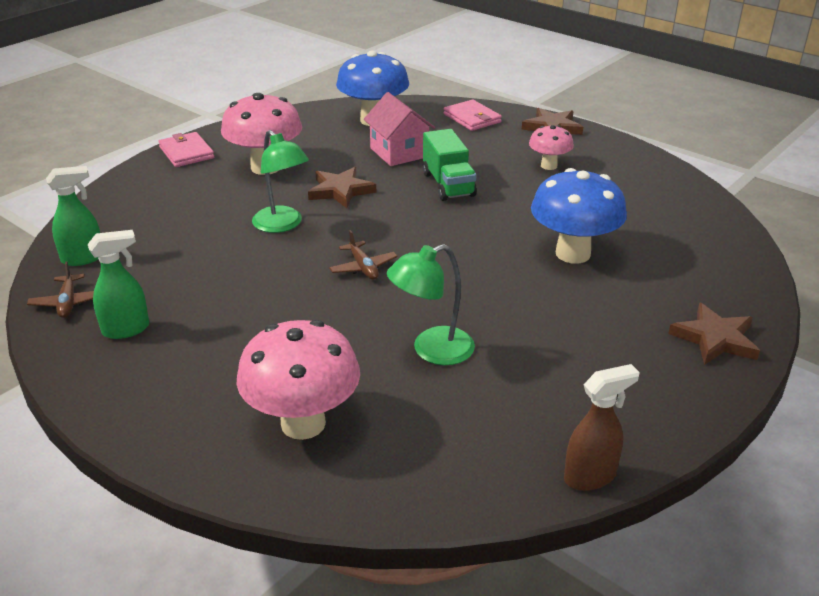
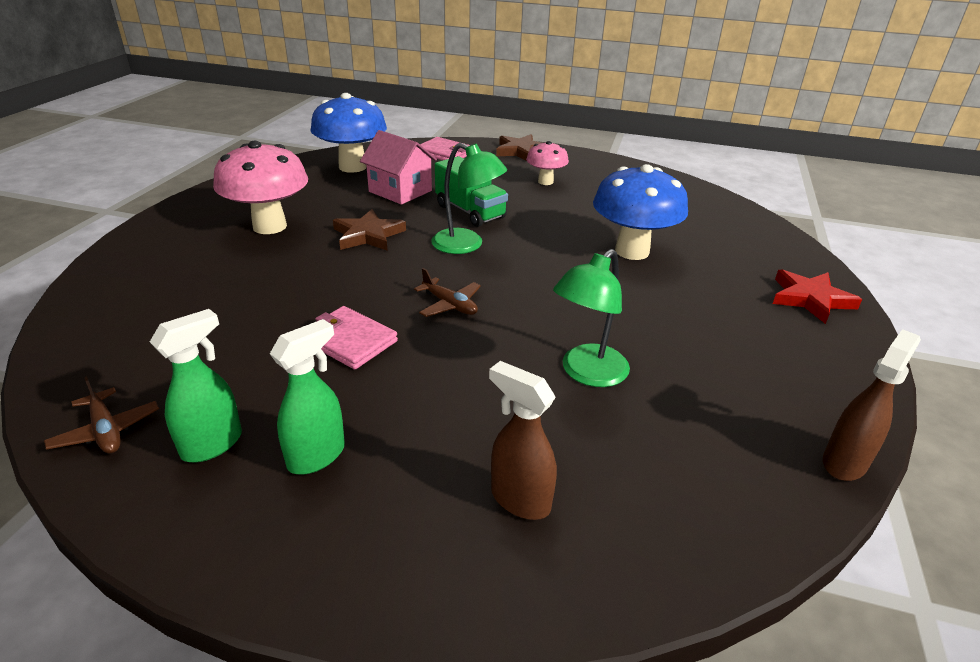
camera: 25 degrees left, 0 degrees up
green spray bottle [46,166,100,266] -> green spray bottle moved to [270,319,345,474]
pink wallet [158,132,214,167] -> pink wallet moved to [315,306,398,370]
pink mushroom [237,320,360,440] -> brown spray bottle [489,361,557,520]
green lamp [252,130,309,233] -> green lamp moved to [431,143,507,254]
brown star [668,303,760,365] -> red star [773,269,862,324]

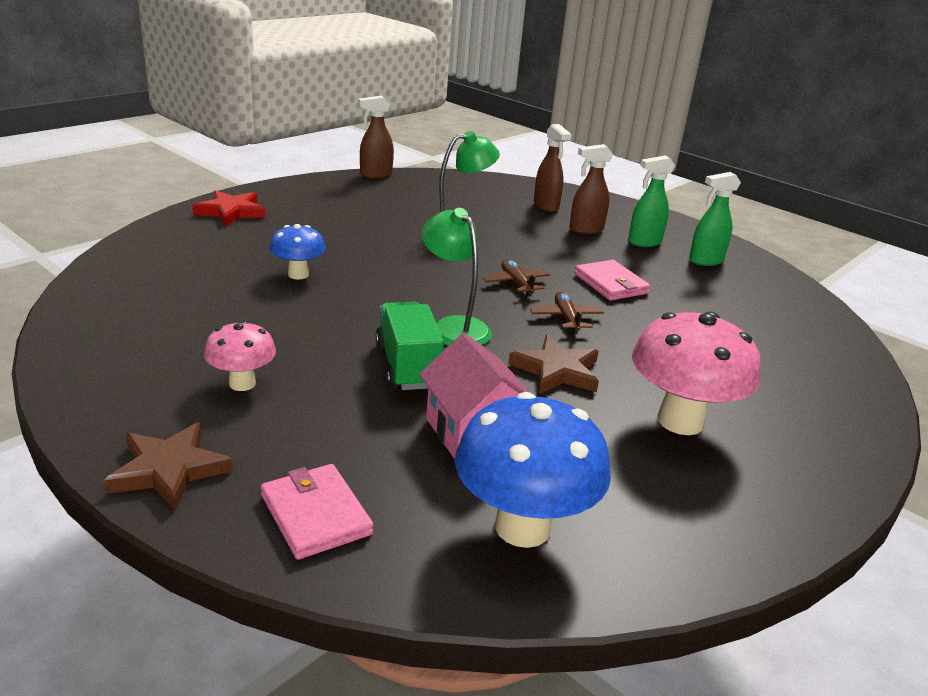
camera: 155 degrees left, 5 degrees down
brown plane [44,376,159,454] -> brown plane moved to [530,292,605,334]
blue mushroom [593,164,688,260] -> blue mushroom [270,224,326,280], size x0.56
none -> brown spray bottle [569,144,613,234]

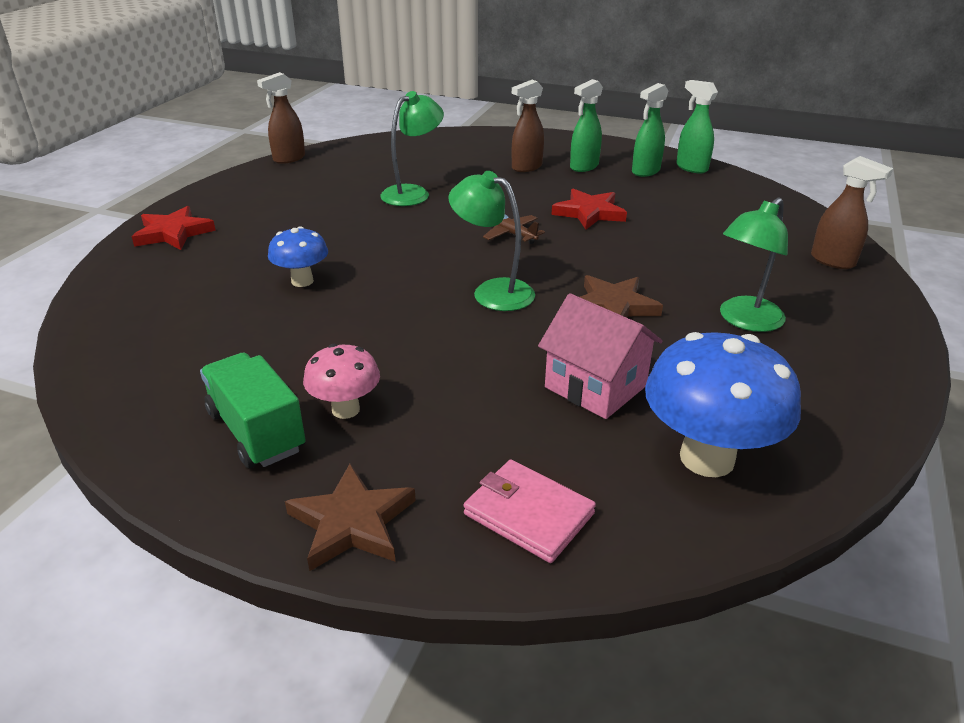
camera: 20 degrees left, 5 degrees up
green truck [375,302,444,390] -> green truck moved to [200,353,306,468]
brown plane [530,292,605,334] -> none
brown spray bottle [534,124,572,212] -> brown spray bottle moved to [811,156,893,269]
pink wallet [574,260,651,301] -> red star [551,189,627,230]
pink mushroom [632,312,761,435] -> green lamp [720,197,788,332]
none -> green spray bottle [676,80,718,173]

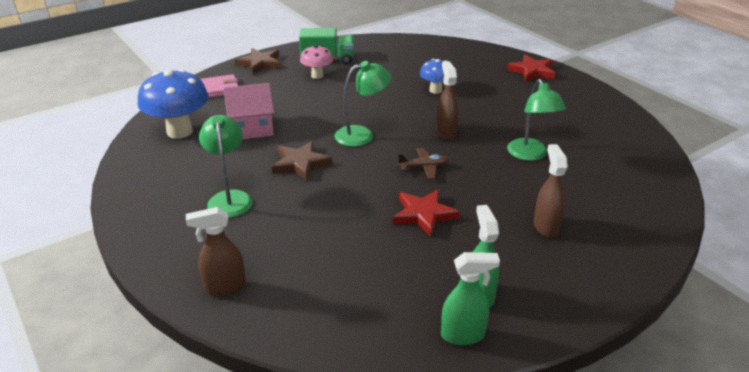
camera: 125 degrees right, 0 degrees up
brown spray bottle [257,72,305,164] -> brown spray bottle moved to [436,61,459,140]
green spray bottle [570,79,603,172] -> none

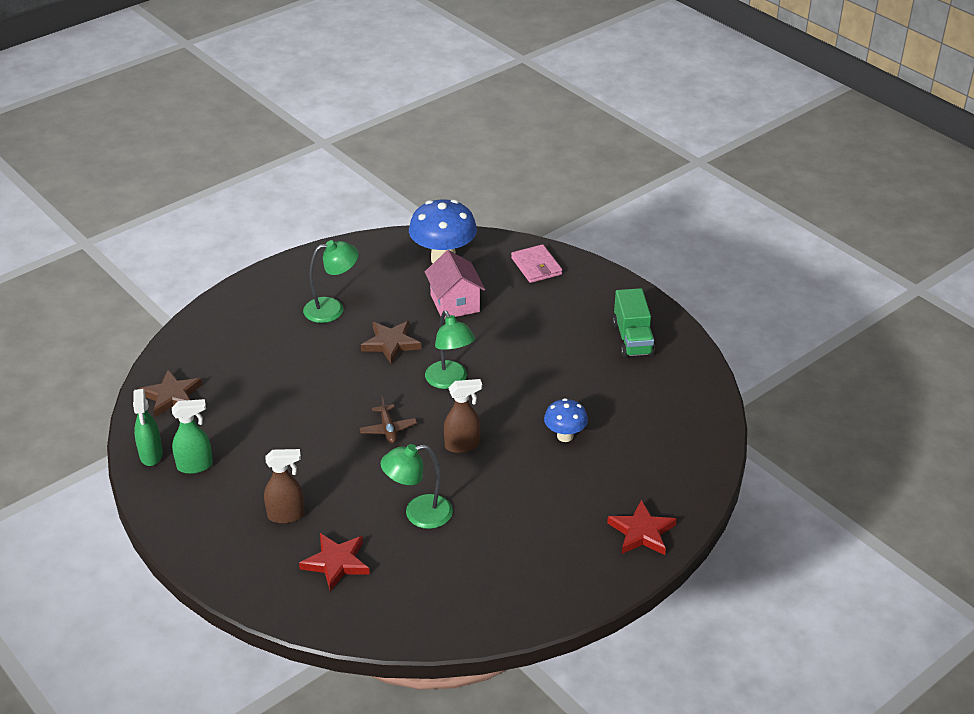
camera: 85 degrees right, 5 degrees up
brown spray bottle [186,207,246,296] -> none
brown star [235,48,281,74] -> brown star moved to [139,370,202,417]
pink mushroom [300,45,333,79] -> none
red star [393,189,460,237] -> red star moved to [299,533,370,591]

